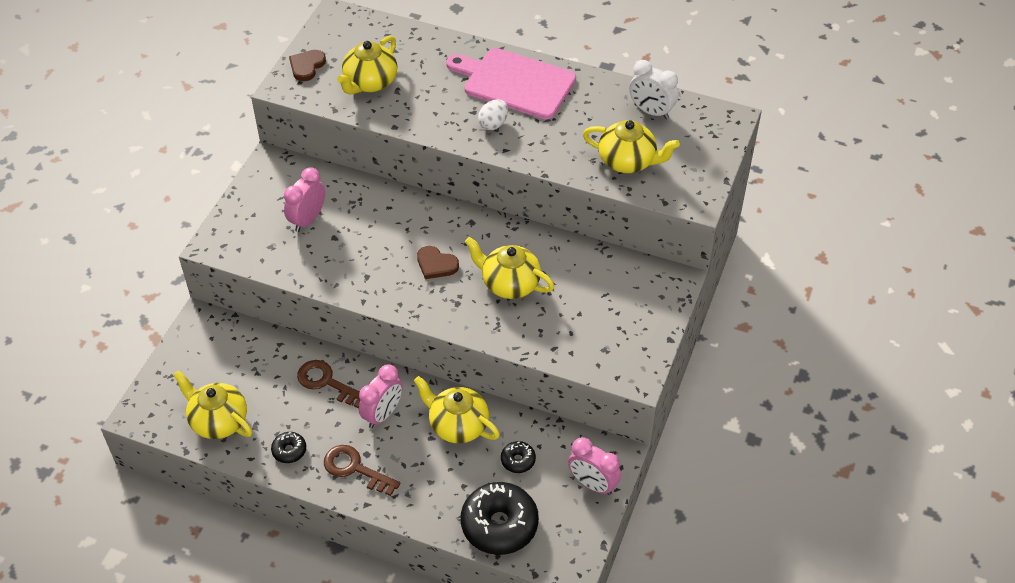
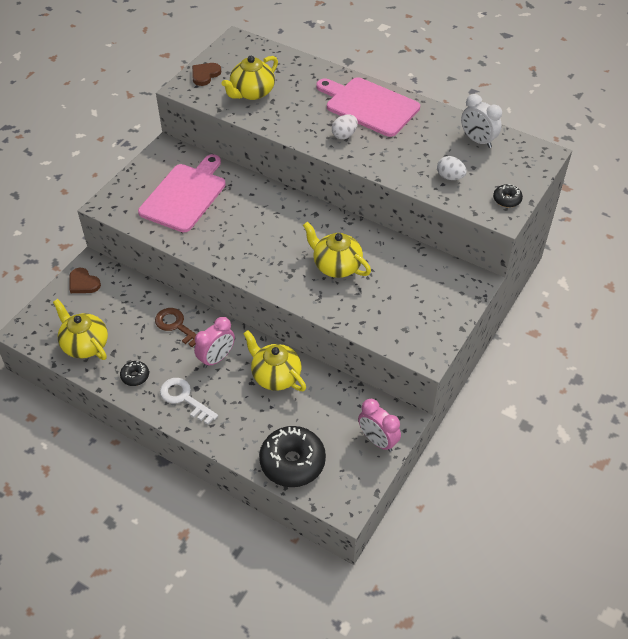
camera: 10 degrees right, 0 degrees up
pink clock [284,167,325,232] -> pink cutting board [138,154,226,233]
brown key [324,445,400,496] -> white key [160,378,218,425]
brown heart [417,246,459,279] -> brown heart moved to [70,268,101,293]
black donut [501,441,536,473] -> black donut moved to [493,184,523,208]
yellow teapot [583,120,680,173] -> white egg [437,156,467,180]

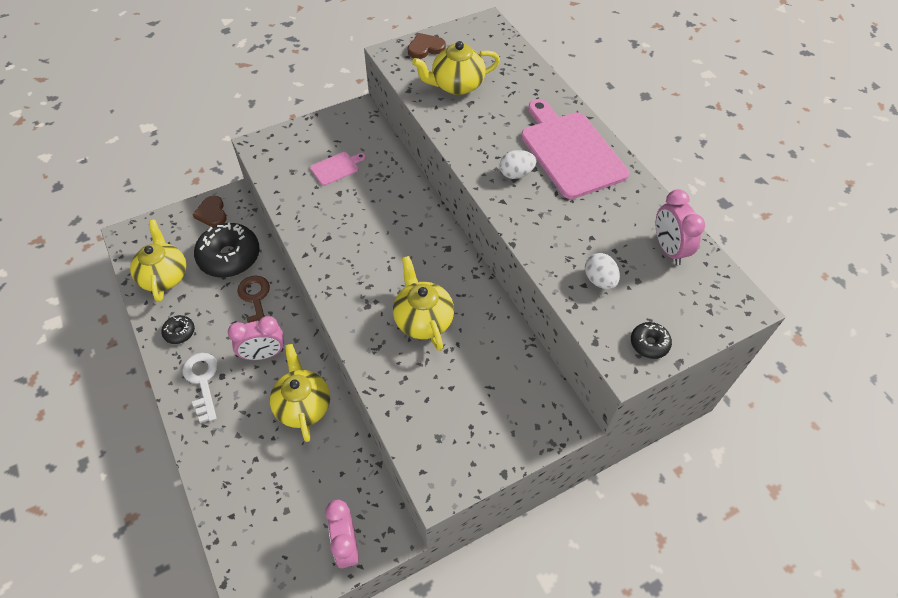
camera: 30 degrees right, 5 degrees up
pink cutting board [138,154,226,233] -> pink cutting board [310,152,366,186], size x0.46
black donut [259,426,326,487] -> black donut moved to [194,223,260,277]
white clock [461,94,502,148] -> pink clock [656,189,705,265]

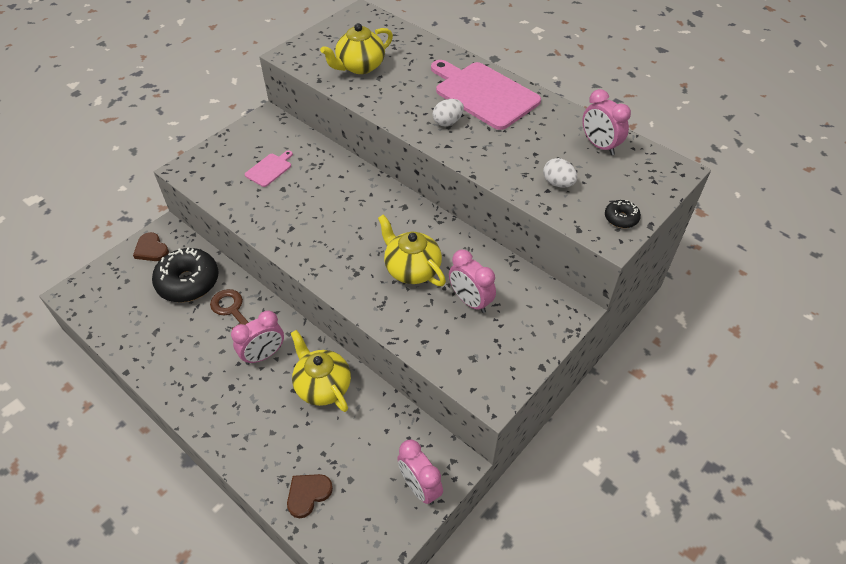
camera: 20 degrees left, 5 degrees down
yellow teapot [130,220,187,302] -> none
black donut [161,315,195,344] -> none
white key [182,353,218,423] -> none
brown heart [408,33,446,59] -> brown heart moved to [287,474,333,518]
none -> pink clock [449,250,496,313]

